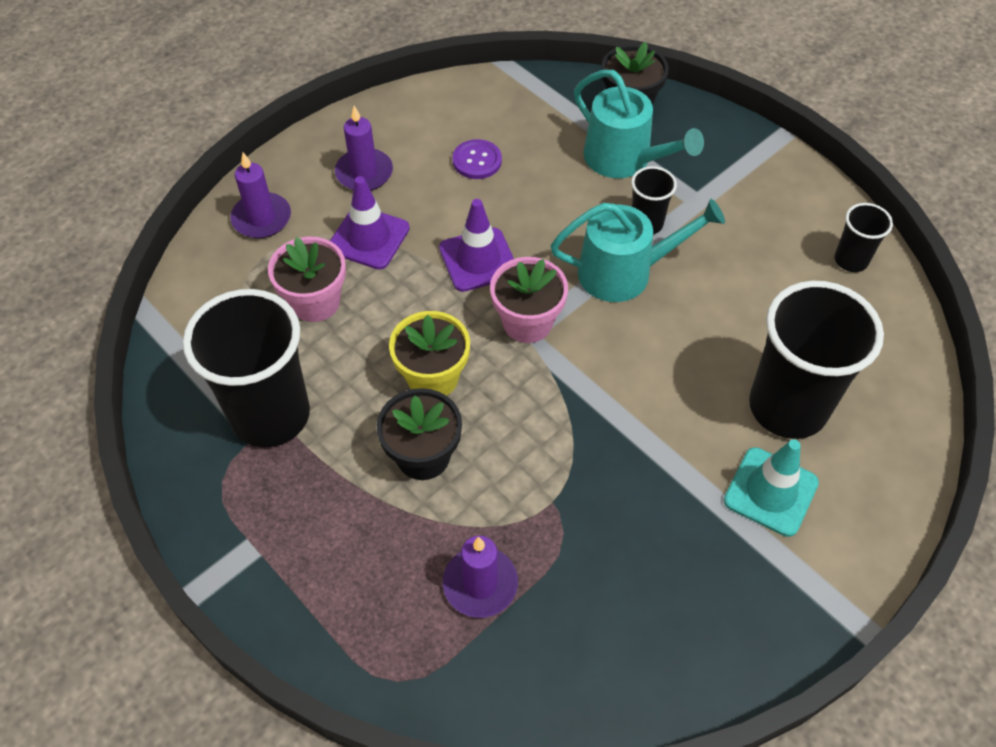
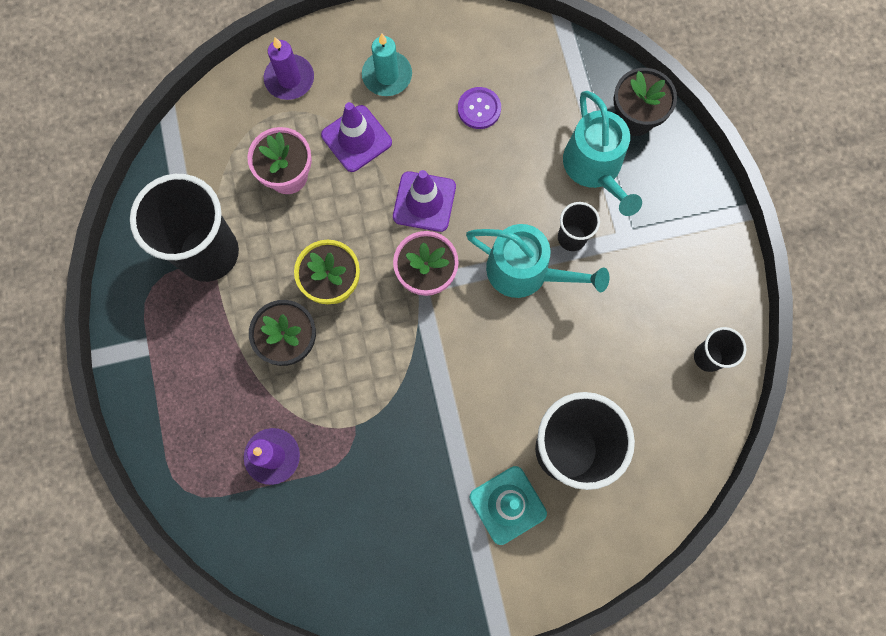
camera: 30 degrees right, 20 degrees up
purple candle [335,106,393,191] -> turquoise candle [362,34,412,96]

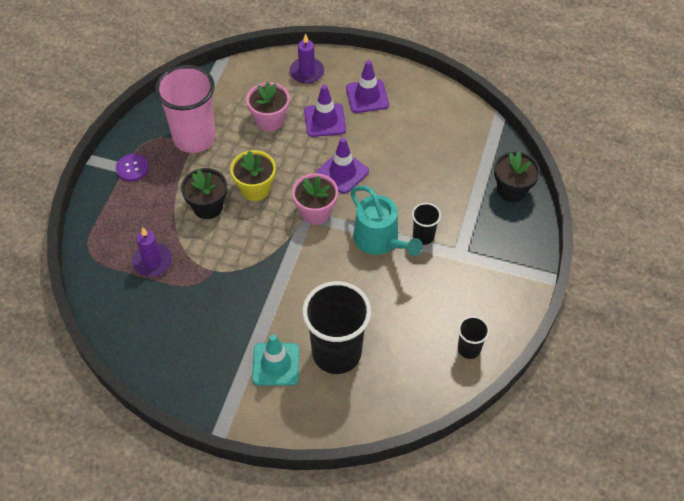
camera: 30 degrees right, 20 degrees down
black cup [130,174,239,282] -> pink cup [155,65,216,153]
turquoise candle [362,34,412,96] -> purple traffic cone [346,60,389,113]
purple button [458,87,501,129] -> purple button moved to [116,154,149,182]
turquoise watering can [563,91,642,216] -> none

